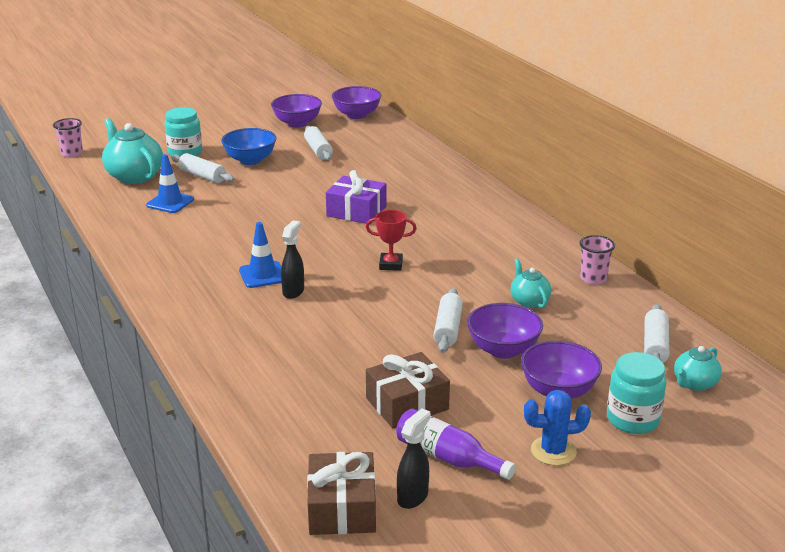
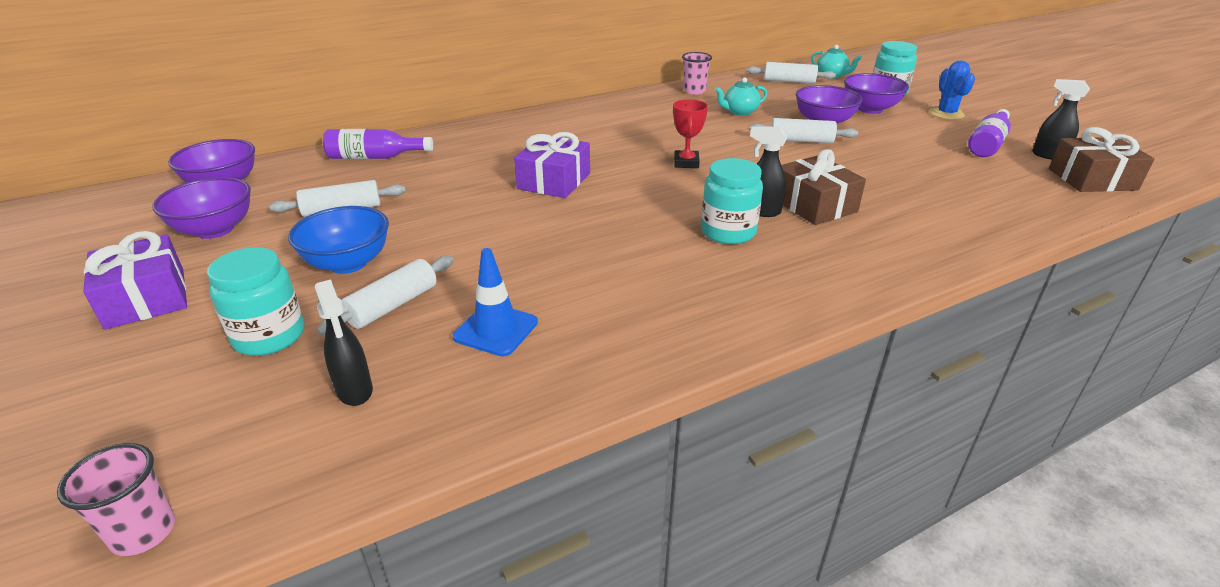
camera: 90 degrees left, 5 degrees up
turquoise teapot [102,118,163,184] -> black spray bottle [315,279,373,406]
blue traffic cone [239,222,282,288] -> turquoise jar [701,158,763,244]
brown gift [366,352,450,428] -> brown gift moved to [781,149,866,225]
none -> purple gift [83,231,187,330]
none -> purple bottle [323,129,433,159]

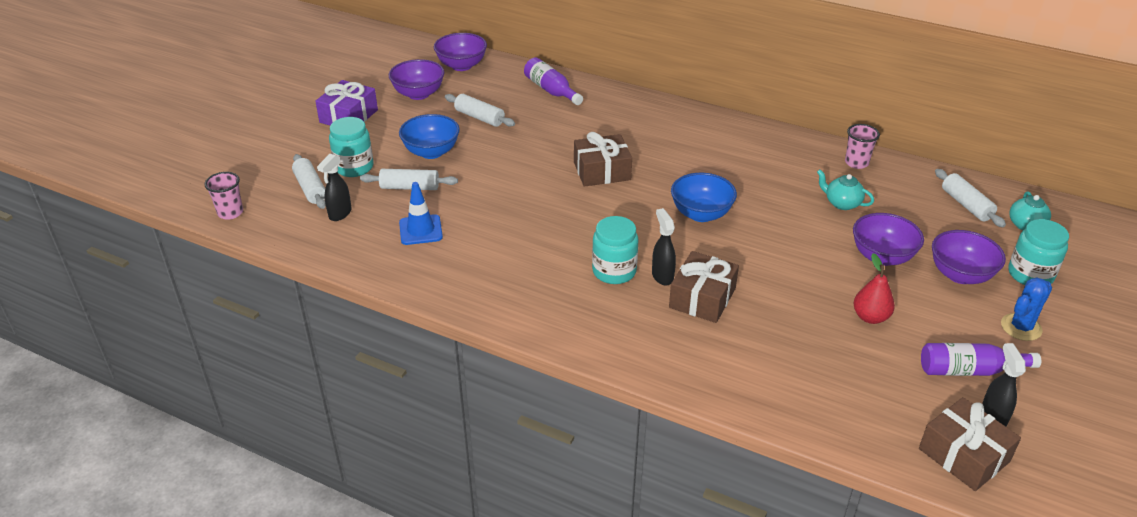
camera: 55 degrees right, 5 degrees up
purple gift [514,132,590,198] -> brown gift [574,132,632,187]
red trophy [673,99,708,168] -> blue bowl [671,173,737,222]
white rolling pin [749,118,858,143] -> white rolling pin moved to [292,154,326,209]
none -> red pear [853,253,895,324]

